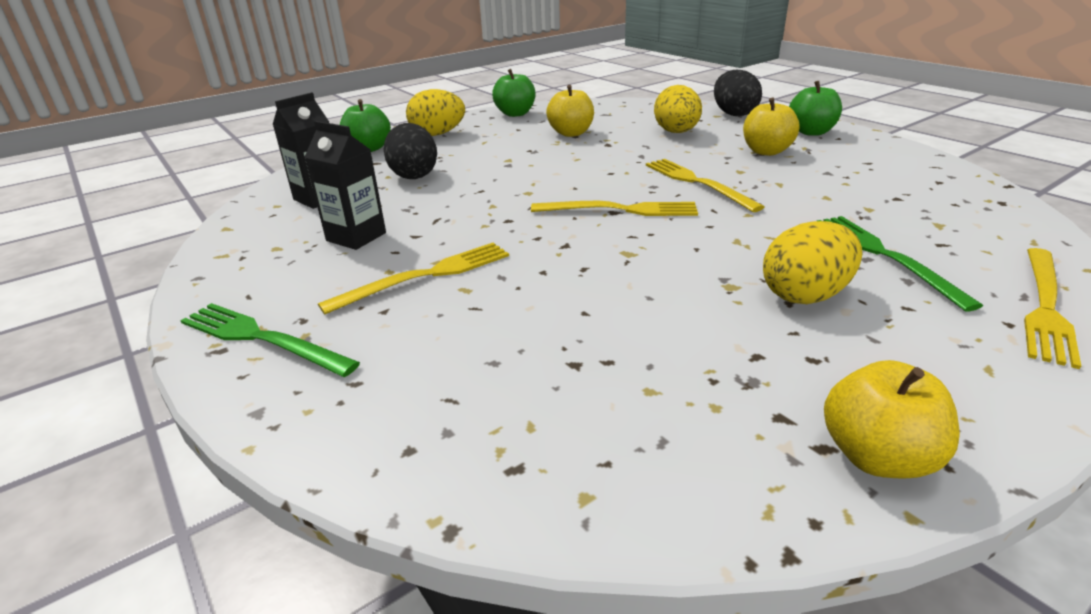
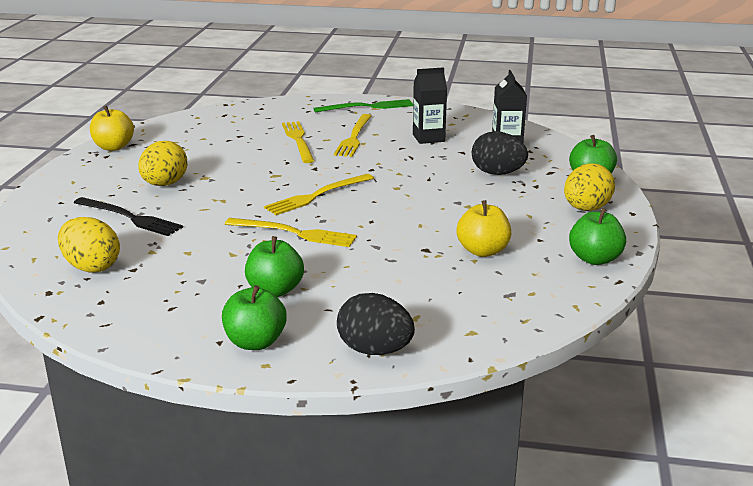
camera: 135 degrees right, 5 degrees down
yellow egg [654,85,702,133] -> yellow egg moved to [58,217,120,272]
yellow apple [743,98,800,156] -> green apple [245,236,304,297]
green fork [817,216,983,312] -> black fork [74,197,183,236]
yellow fork [1024,248,1081,369] -> yellow fork moved to [282,121,314,163]

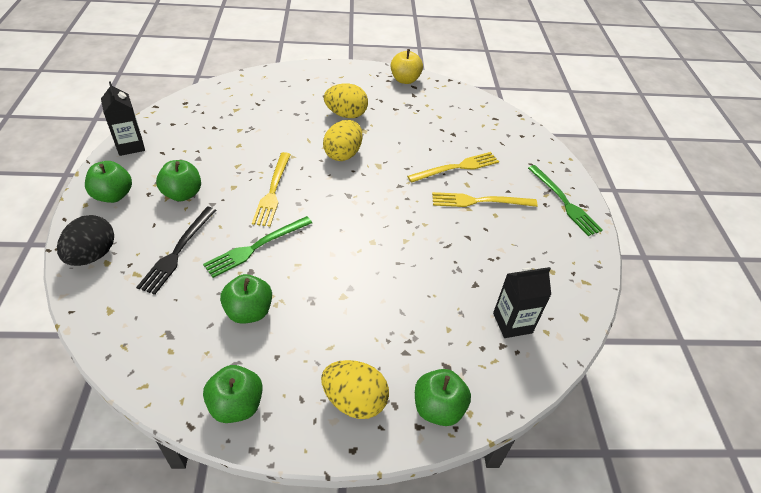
camera: 75 degrees right, 20 degrees up
yellow egg [58,217,120,272] -> yellow egg moved to [323,120,362,161]
black fork [74,197,183,236] -> black fork moved to [136,207,216,295]
yellow fork [264,174,374,215] -> none
black carton [413,67,447,144] -> black carton moved to [101,81,145,156]
yellow apple [456,200,511,257] -> green apple [220,274,272,324]
black egg [472,131,528,175] -> none
none -> green fork [203,216,312,278]

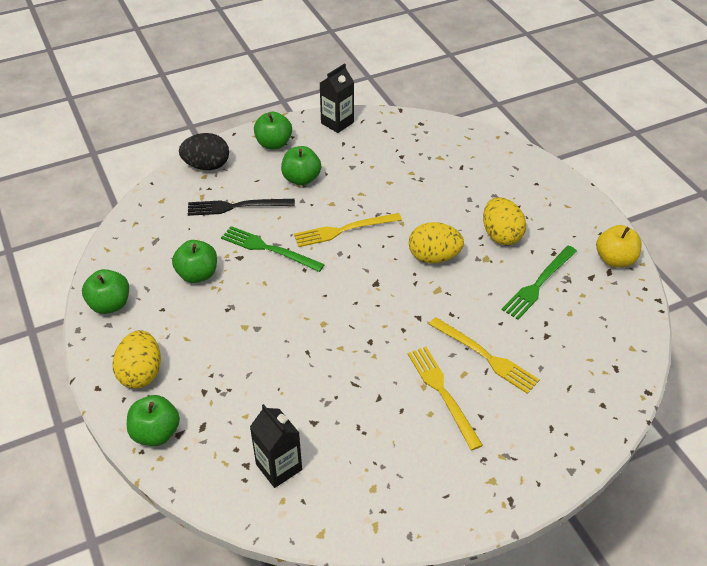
camera: 70 degrees right, 0 degrees up
green fork [528,165,603,236] -> green fork moved to [502,246,577,320]

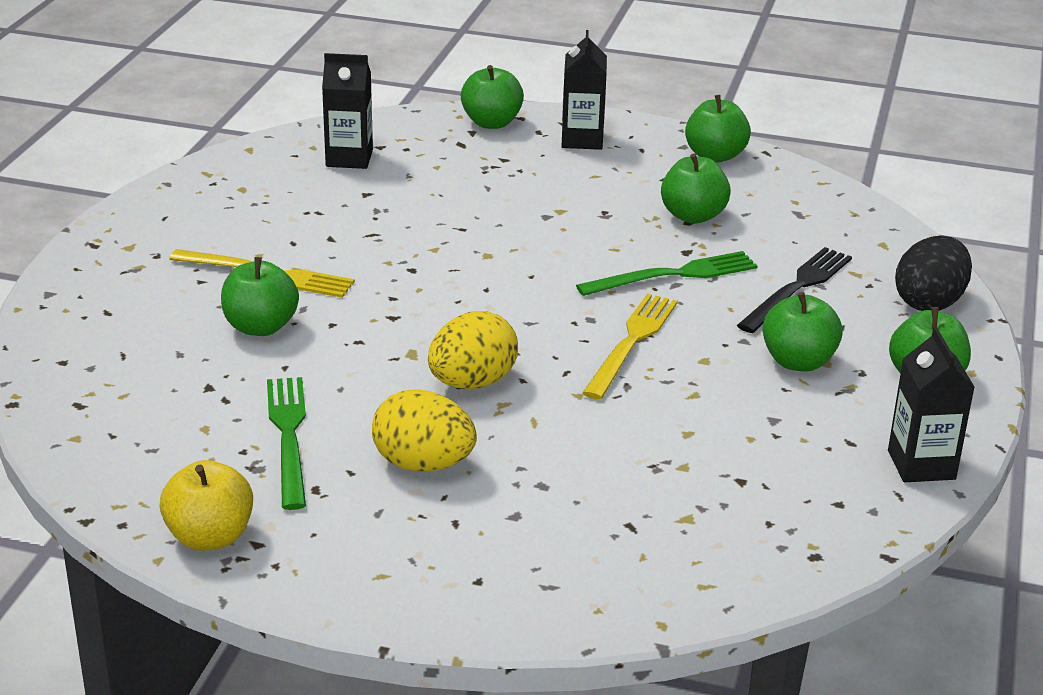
camera: 130 degrees right, 15 degrees down
yellow egg [112,330,161,389] -> black carton [562,30,607,150]
yellow fork [429,317,539,394] -> green apple [221,257,299,336]

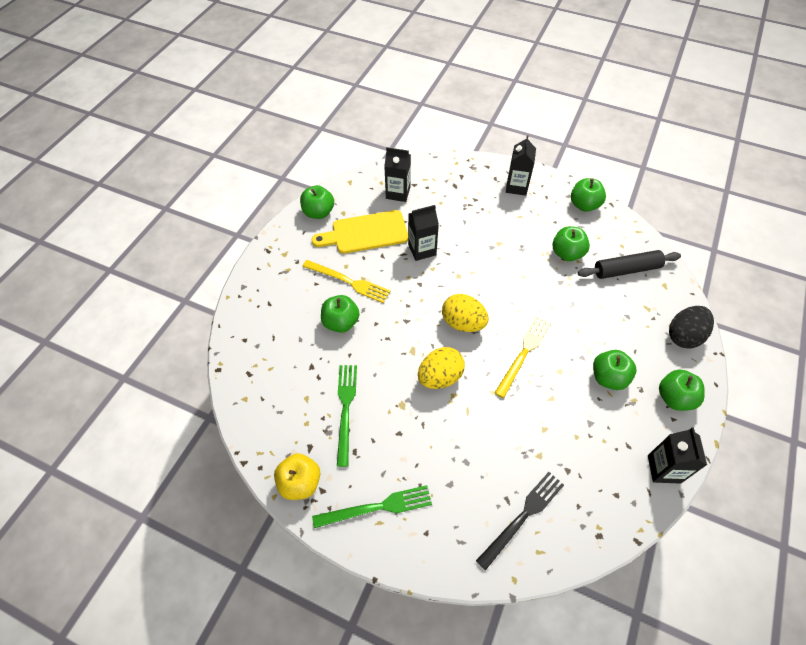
camera: 10 degrees right, 25 degrees up
yellow egg [372,389,477,472] -> yellow egg moved to [442,294,489,332]
green apple [461,65,524,129] -> green apple moved to [300,185,334,219]
green fork [576,251,758,296] -> green fork moved to [312,485,432,528]
black fork [737,247,852,333] -> black fork moved to [476,472,564,571]
none -> yellow cutting board [312,210,408,254]
none -> black carton [408,205,439,261]
none -> black rolling pin [578,250,681,279]

